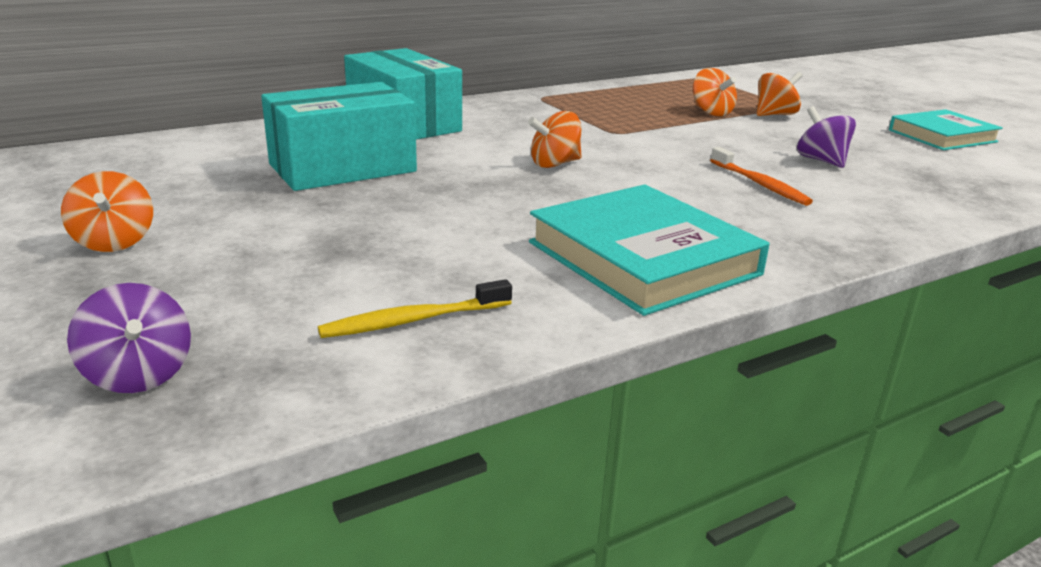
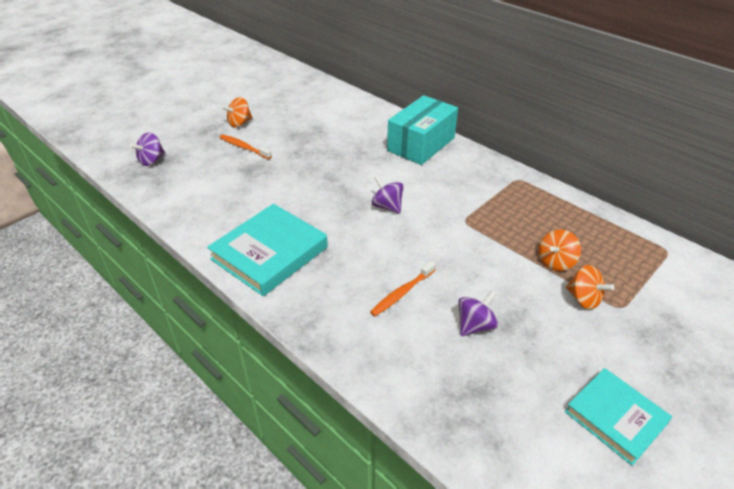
camera: 75 degrees right, 15 degrees up
turquoise box [261,82,417,191] -> none
yellow toothbrush [318,279,512,338] -> none
orange spinning top [528,111,582,168] -> purple spinning top [372,175,404,214]
none -> orange toothbrush [220,135,272,159]

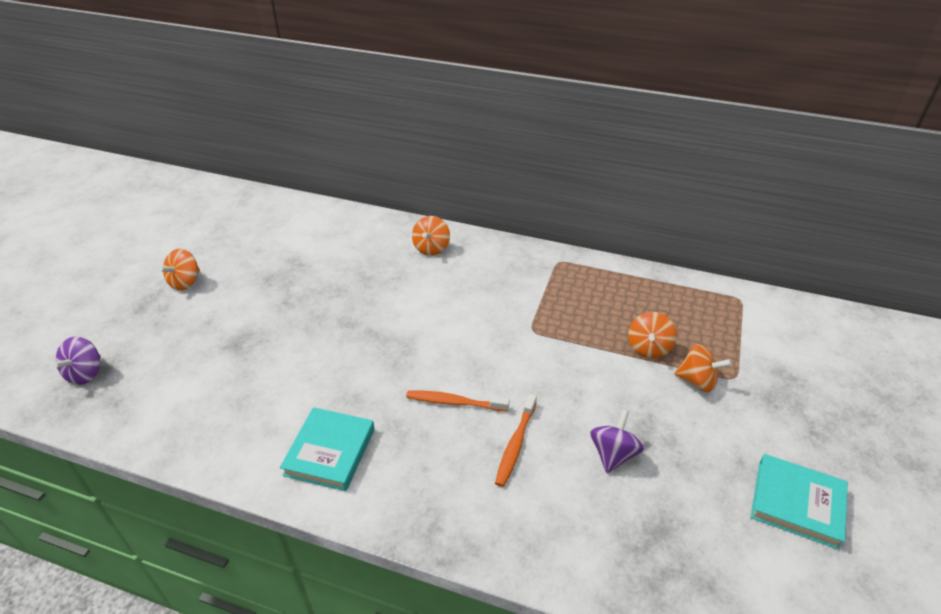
camera: 25 degrees left, 0 degrees up
turquoise book [207,204,328,296] -> turquoise book [280,407,375,491], size x0.65
orange toothbrush [220,135,272,159] -> orange toothbrush moved to [406,390,509,412]
purple spinning top [372,175,404,214] -> none
turquoise box [387,95,458,165] -> orange spinning top [412,216,450,256]

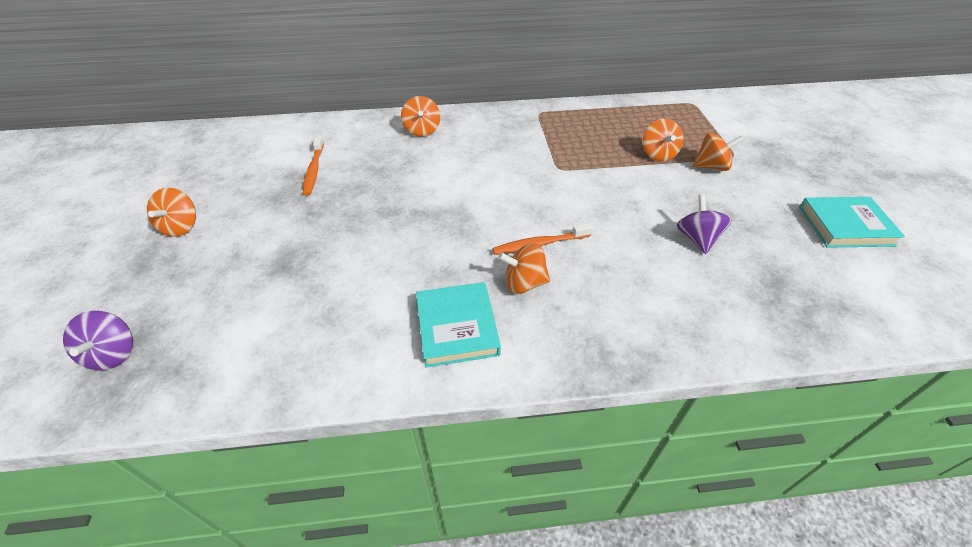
camera: 25 degrees left, 5 degrees up
orange toothbrush [495,394,537,487] -> orange toothbrush moved to [303,136,324,196]
none -> orange spinning top [498,243,550,294]

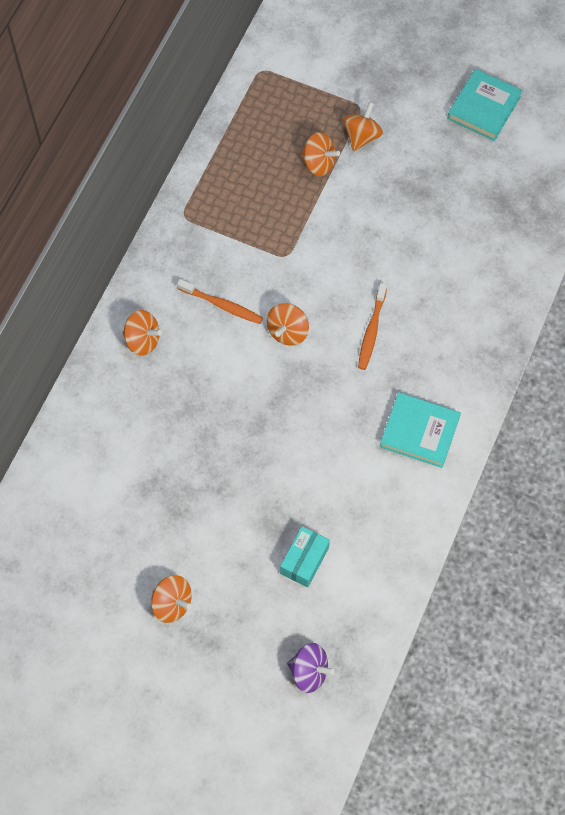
camera: 60 degrees left, 20 degrees up
orange toothbrush [303,136,324,196] -> orange toothbrush moved to [177,279,263,324]
orange spinning top [498,243,550,294] -> orange spinning top moved to [267,303,309,346]
purple spinning top [677,194,732,254] -> none
none -> turquoise box [280,526,330,587]

